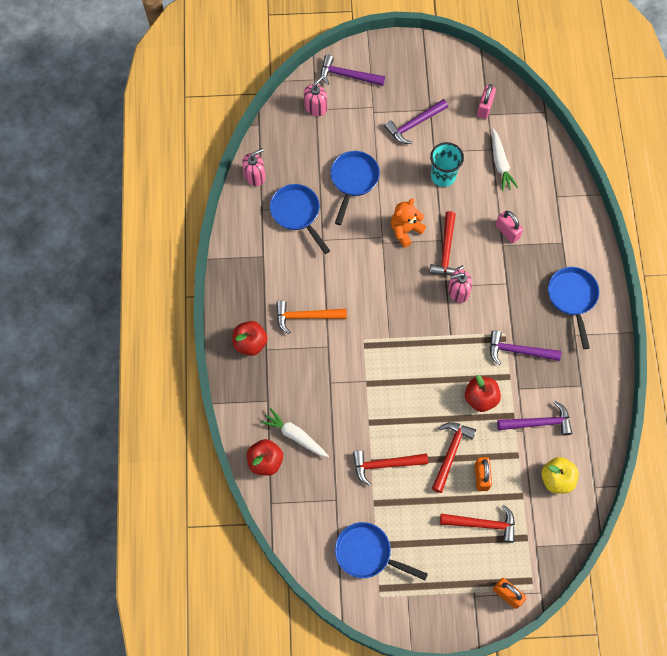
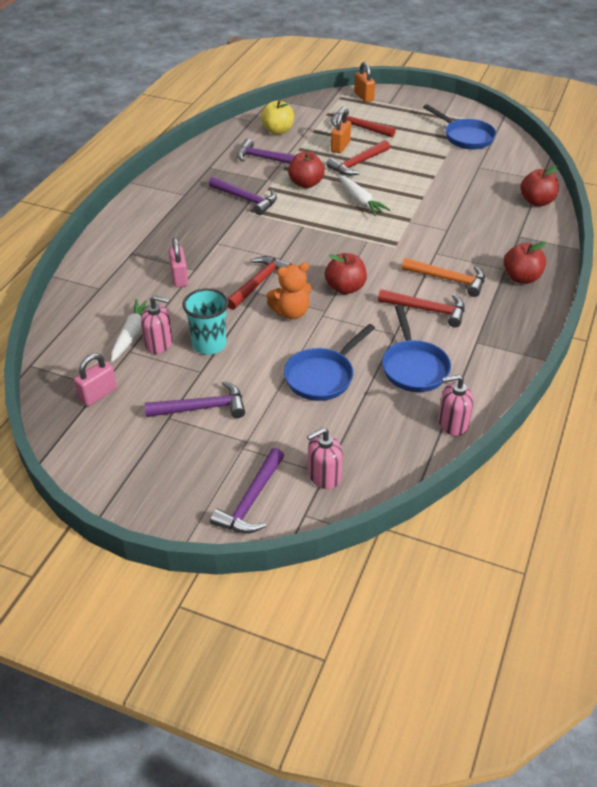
camera: 155 degrees left, 25 degrees down
white carrot [260,408,329,457] -> white carrot moved to [338,175,390,216]
purple hammer [321,55,385,86] -> purple hammer turned 75 degrees clockwise [210,448,284,533]
red hammer [353,450,428,486] -> red hammer moved to [378,289,465,327]
pink soap dispenser [448,269,472,303] -> pink soap dispenser moved to [141,295,173,354]
blue pan [548,267,599,349] -> none
none -> red apple [325,253,367,294]

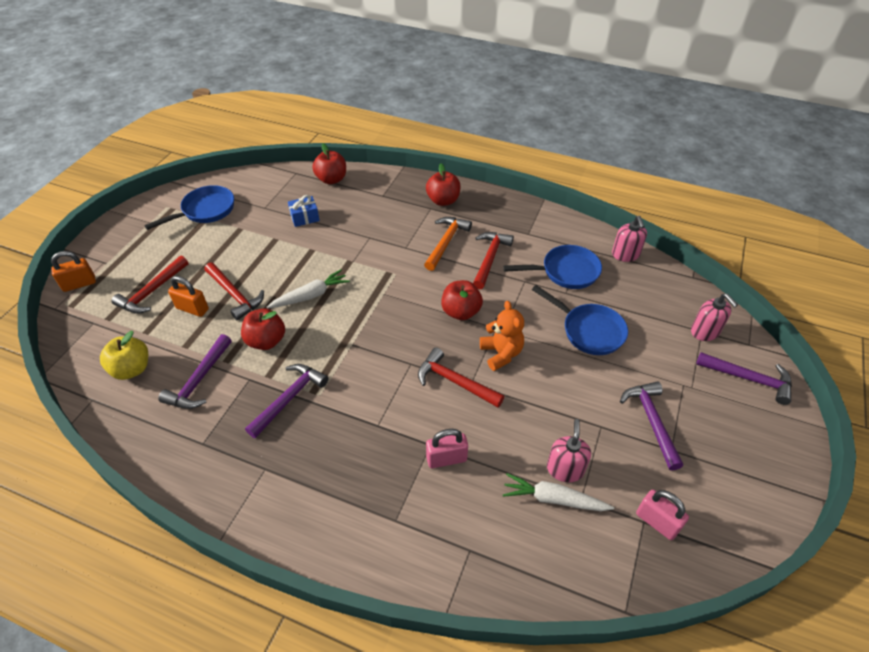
camera: 90 degrees left, 5 degrees up
turquoise cup [183,288,229,355] -> none
none -> blue gift [288,195,320,227]

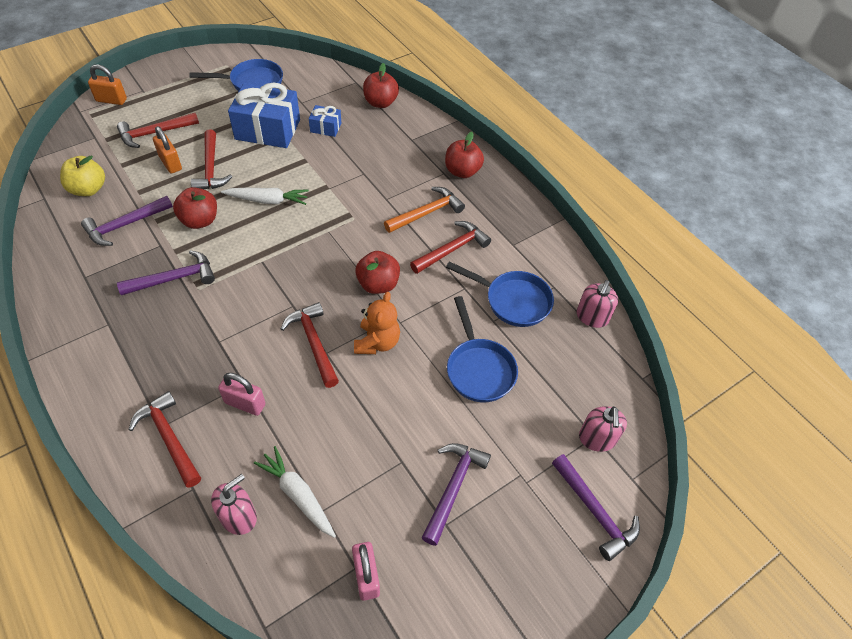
camera: 30 degrees right, 5 degrees up
pink soap dispenser [547,419,591,482] -> pink soap dispenser moved to [211,474,257,535]
none -> red hammer [129,391,201,488]
none -> blue gift [228,82,300,148]

